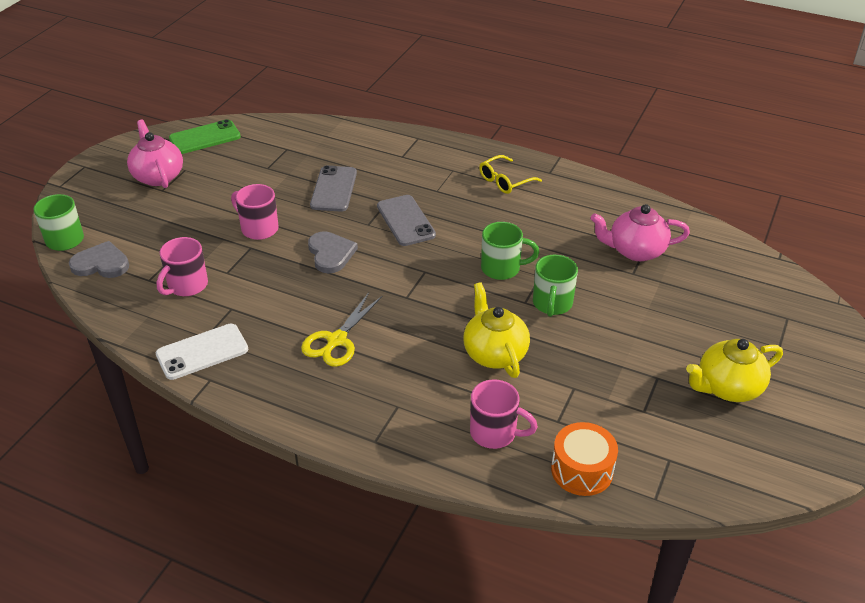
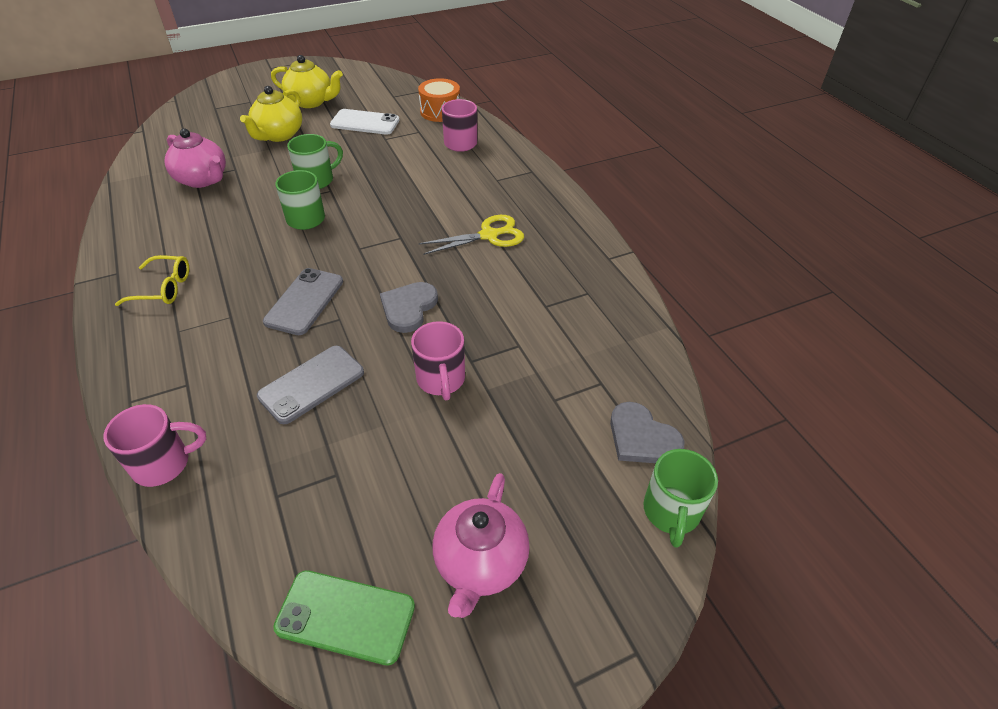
camera: 140 degrees left, 5 degrees up
white phone [156,324,248,380] -> white phone moved to [330,109,400,135]
pink mug [157,237,208,296] -> pink mug moved to [103,404,206,487]
yellow teapot [463,282,530,378] -> yellow teapot moved to [240,86,302,142]

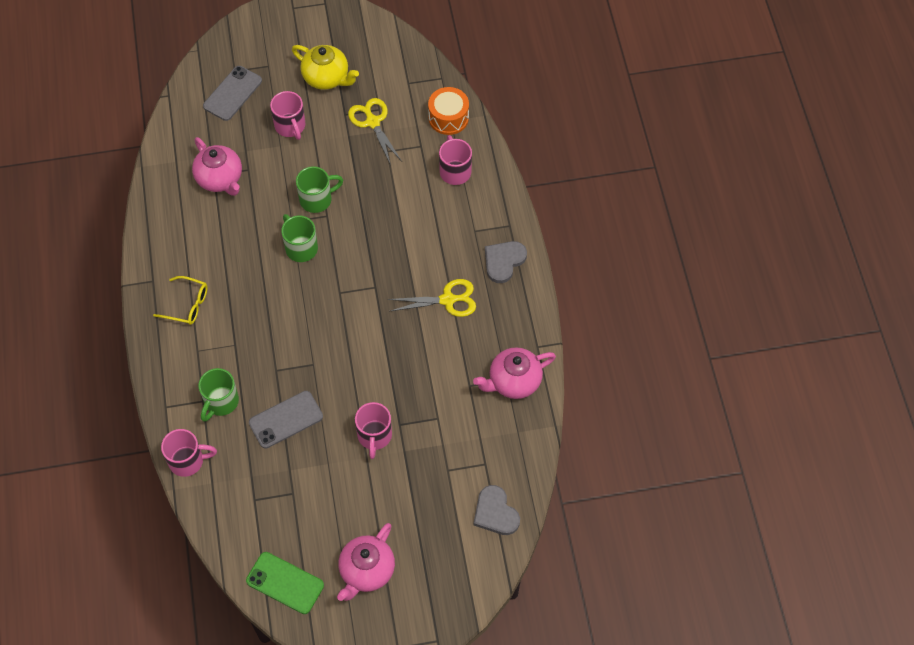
camera: 15 degrees right, 15 degrees up
yellow teapot [240,86,302,142] -> pink mug [270,91,305,140]
grey phone [263,268,343,335] -> grey phone moved to [203,66,262,121]
white phone [330,109,400,135] -> yellow scissors [348,98,401,165]
grey heart [380,282,438,333] -> grey heart moved to [485,241,527,283]
green mug [644,449,718,548] -> green mug moved to [198,368,239,422]
none -> pink teapot [473,347,556,399]

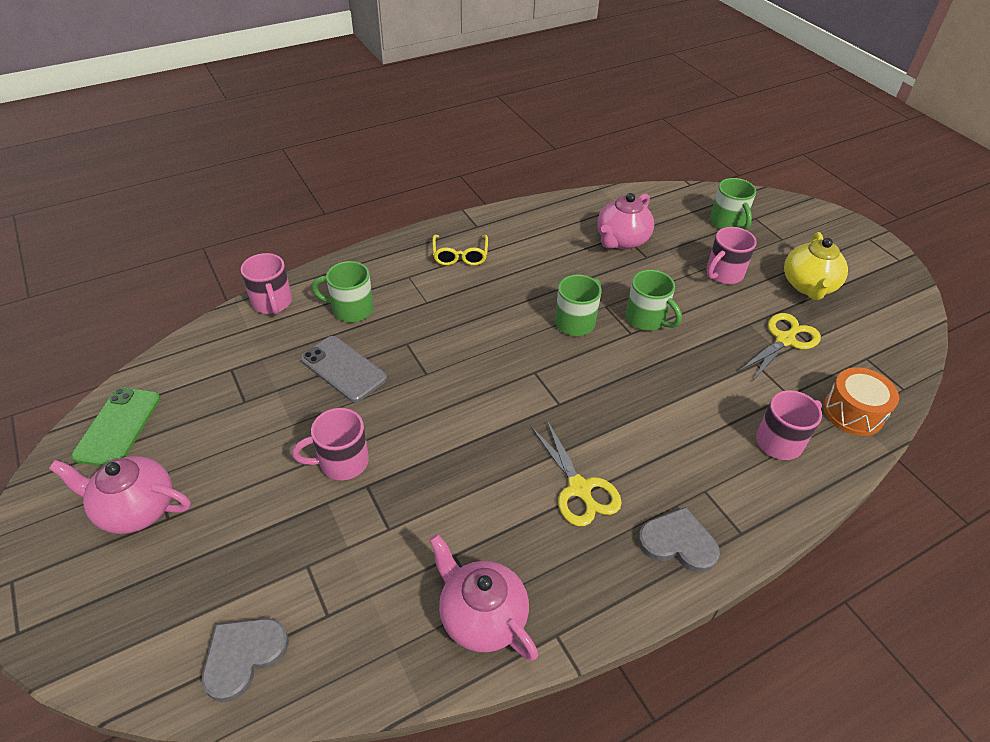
camera: 70 degrees right, 15 degrees down
grey phone [203,66,262,121] -> green mug [710,178,756,230]

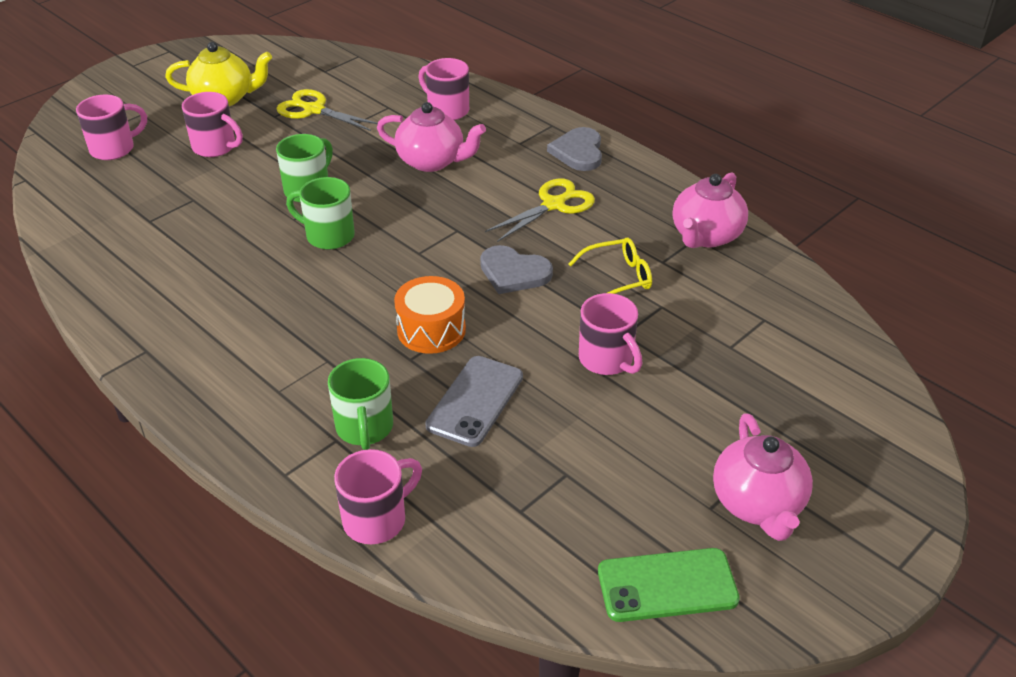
camera: 105 degrees left, 5 degrees down
grey heart [202,618,289,702] -> grey heart moved to [480,245,553,294]
yellow glasses [432,235,488,265] -> yellow glasses moved to [568,237,652,294]
pink teapot [597,193,654,249] -> pink teapot moved to [377,102,486,172]
green mug [710,178,756,230] -> pink mug [76,95,147,160]
orange drum [823,367,899,436] -> orange drum moved to [394,276,466,354]

